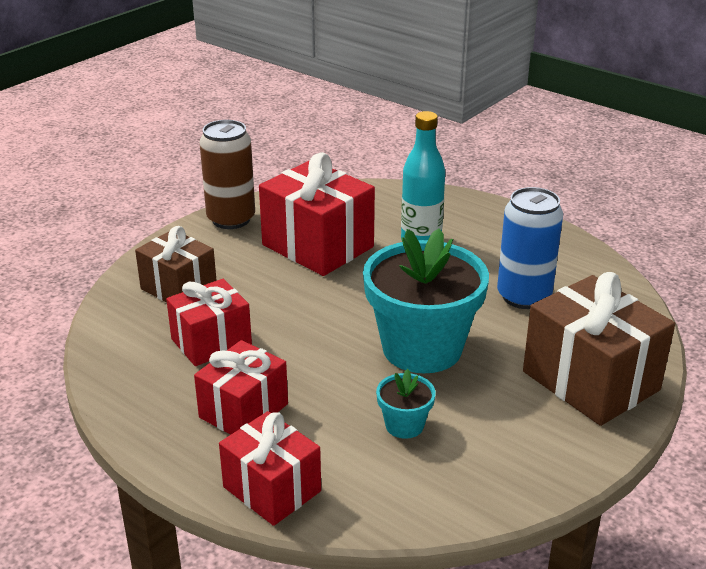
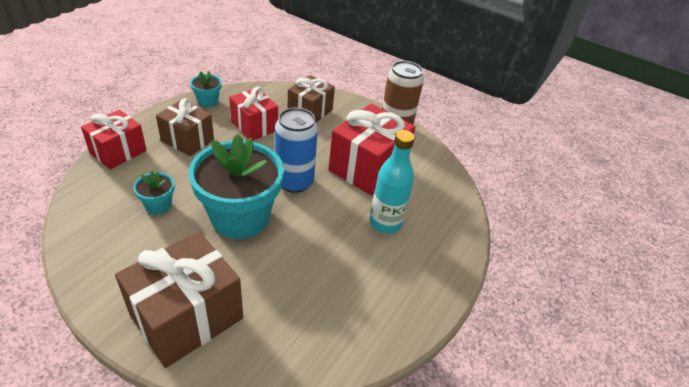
camera: 80 degrees right, 10 degrees up
red gift [194,340,288,435] -> brown gift [156,98,214,156]
blue can [497,187,563,309] -> blue can moved to [275,107,318,193]
none -> turquoise flower pot [190,71,222,107]

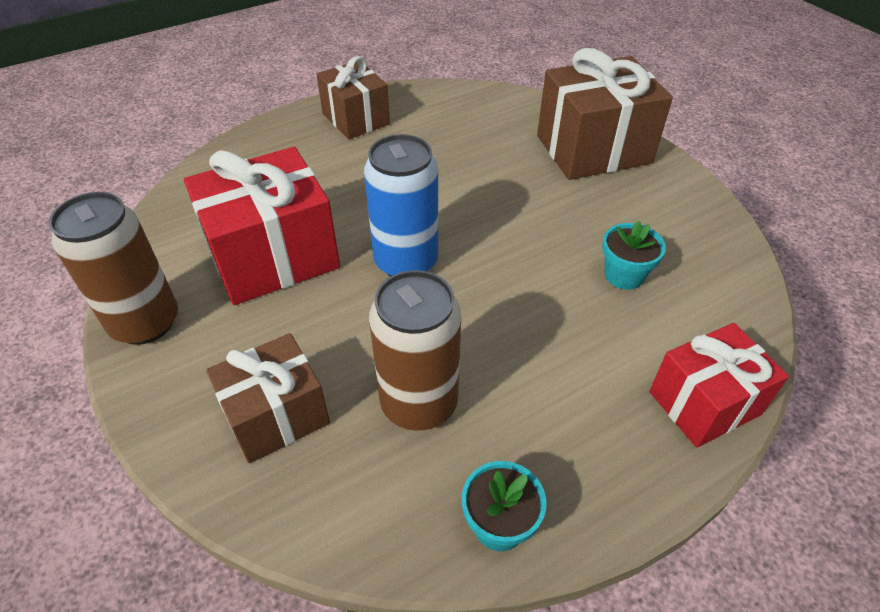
camera: 150 degrees left, 5 degrees up
brown gift [156,98,214,156] -> brown gift moved to [317,56,390,139]
turquoise flower pot [188,134,284,239] -> none
red gift [229,87,278,140] -> brown can [369,270,461,431]
turquoise bottle [370,130,415,234] -> none

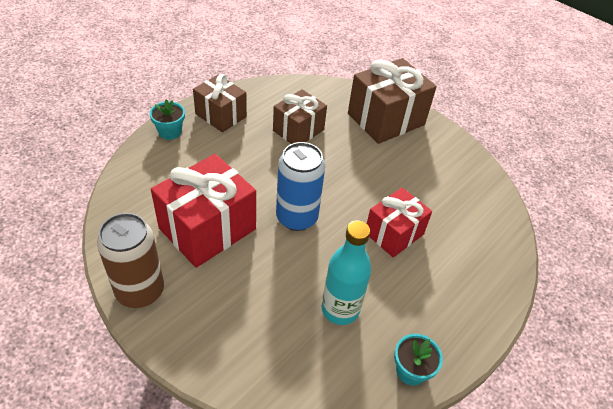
camera: 20 degrees left, 0 degrees up
brown gift [206,333,330,463] -> brown gift moved to [273,89,327,144]
brown can [369,270,461,431] -> turquoise bottle [322,221,371,325]
turquoise flower pot [602,220,666,290] -> turquoise flower pot moved to [149,99,185,140]
red gift [649,323,789,448] -> red gift moved to [367,188,432,258]

